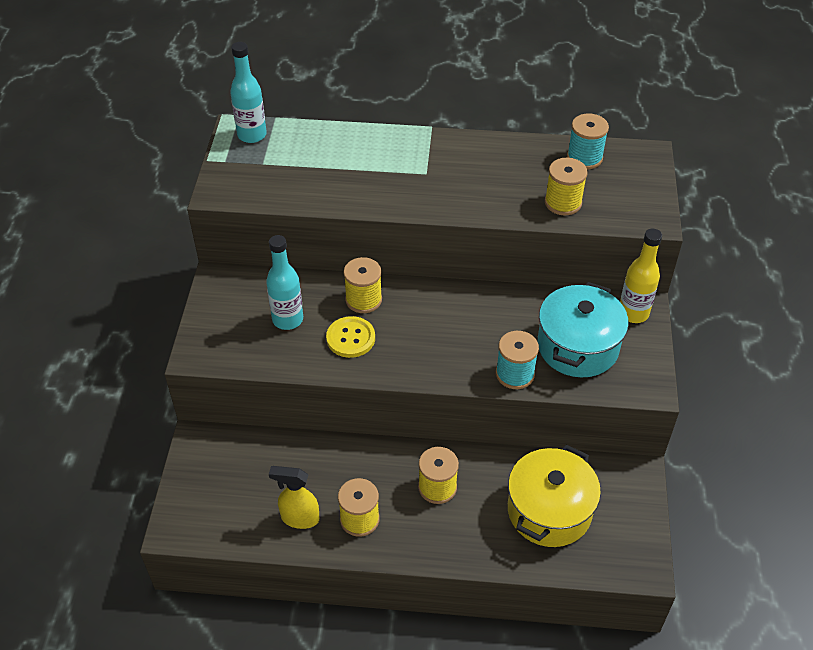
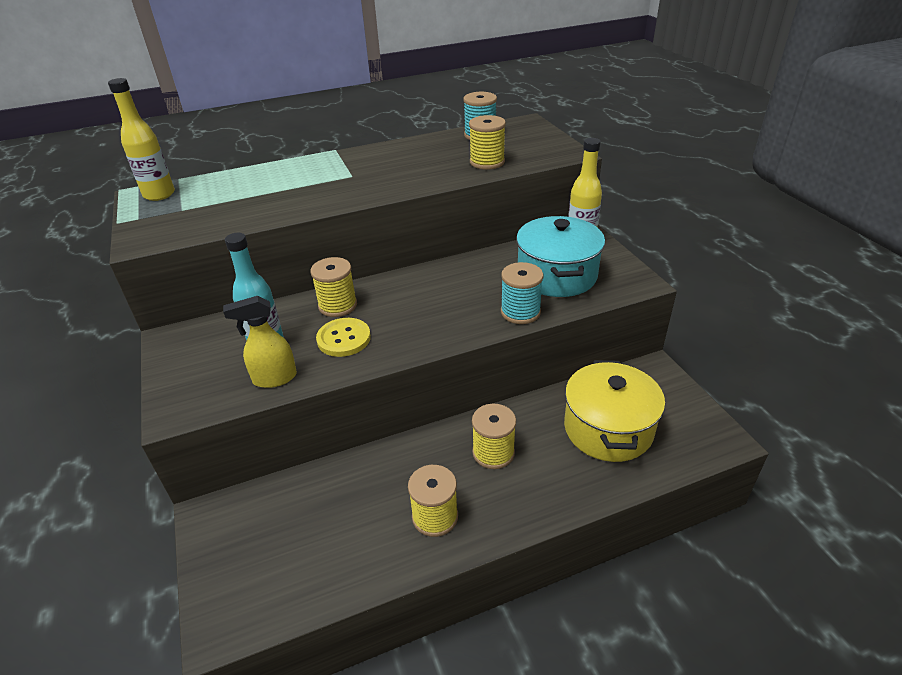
camera: 25 degrees left, 10 degrees down
turquoise bottle [230,42,267,143] -> yellow bottle [108,78,175,201]
yellow spray bottle [269,466,319,529] -> yellow spray bottle moved to [223,296,297,388]

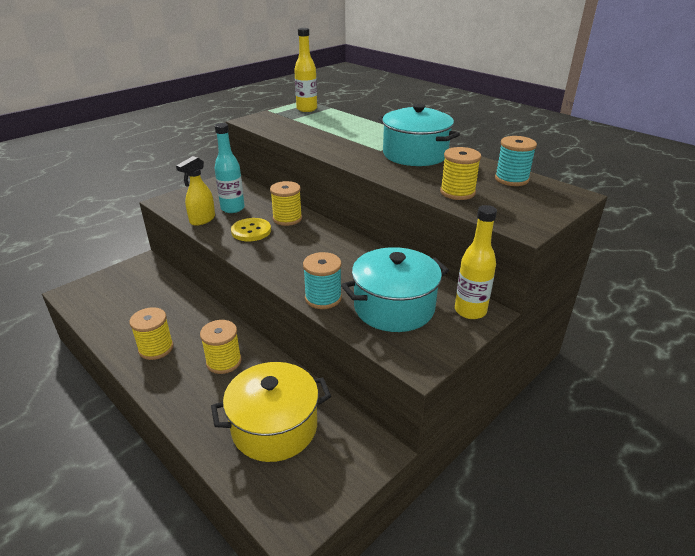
camera: 65 degrees right, 5 degrees down
yellow spray bottle [223,296,297,388] -> yellow spray bottle turned 105 degrees counterclockwise [176,156,215,226]
none -> turquoise pot [378,104,460,166]

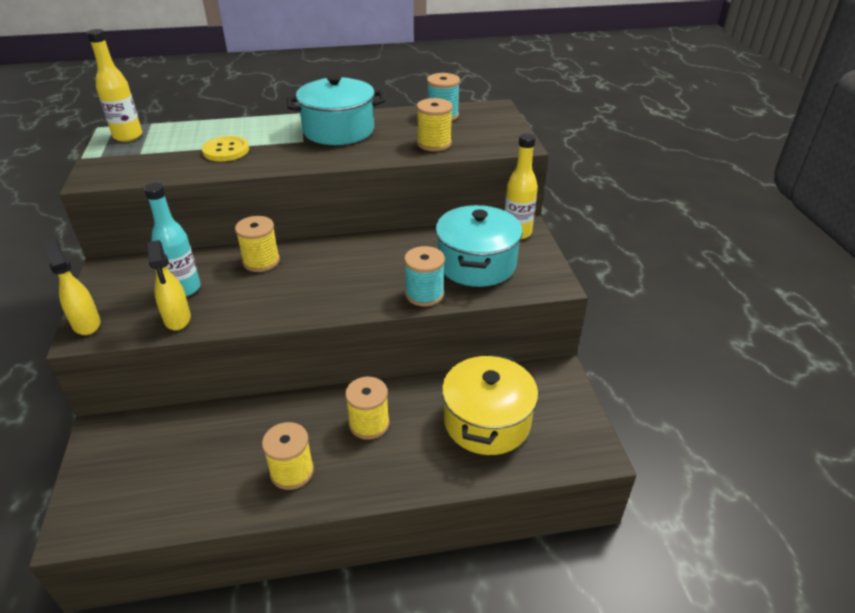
camera: 55 degrees left, 5 degrees up
yellow button [231,218,271,241] -> yellow button moved to [202,136,249,161]
none -> yellow spray bottle [44,239,101,335]

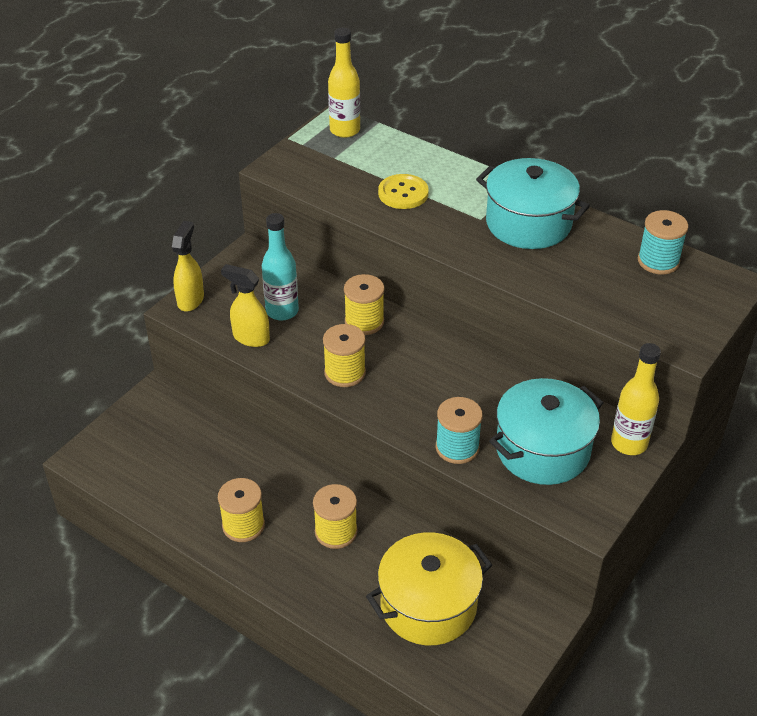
camera: 45 degrees right, 5 degrees up
yellow spray bottle [147,240,191,330] -> yellow spray bottle turned 90 degrees clockwise [221,264,270,347]
yellow spool [417,98,453,151] -> yellow spool moved to [323,324,366,387]

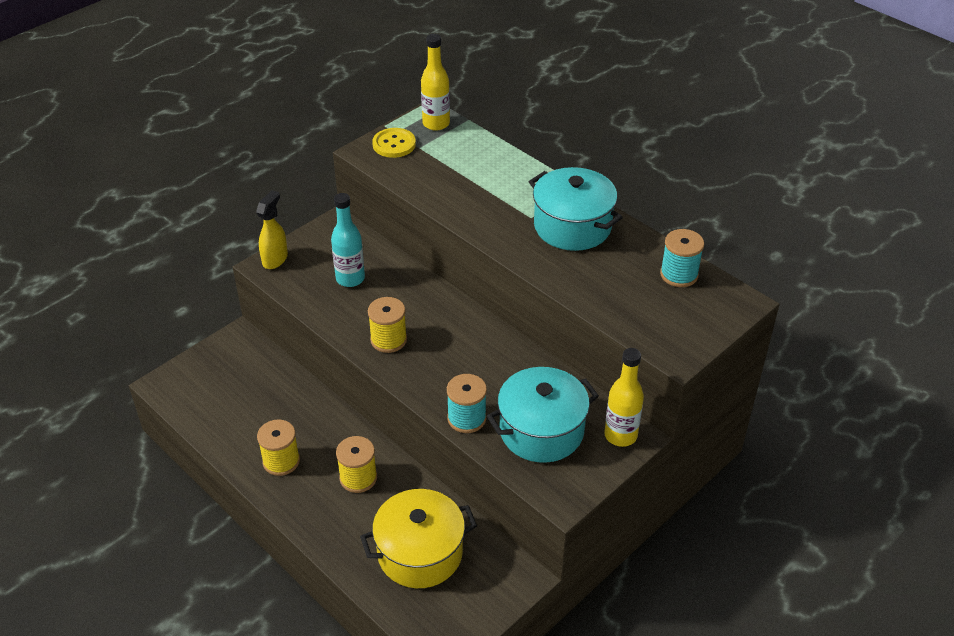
camera: 10 degrees right, 0 degrees up
yellow spray bottle [221,264,270,347] -> none
yellow spool [344,274,384,335] -> none
yellow button [378,174,429,209] -> yellow button moved to [372,128,416,158]

